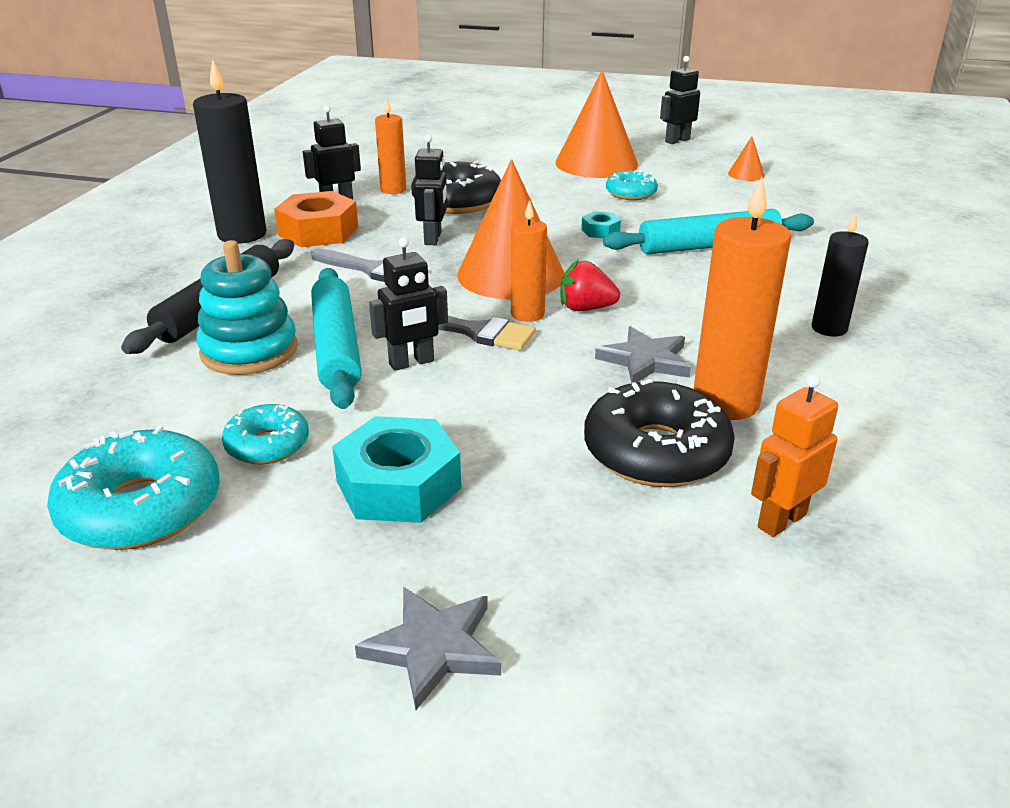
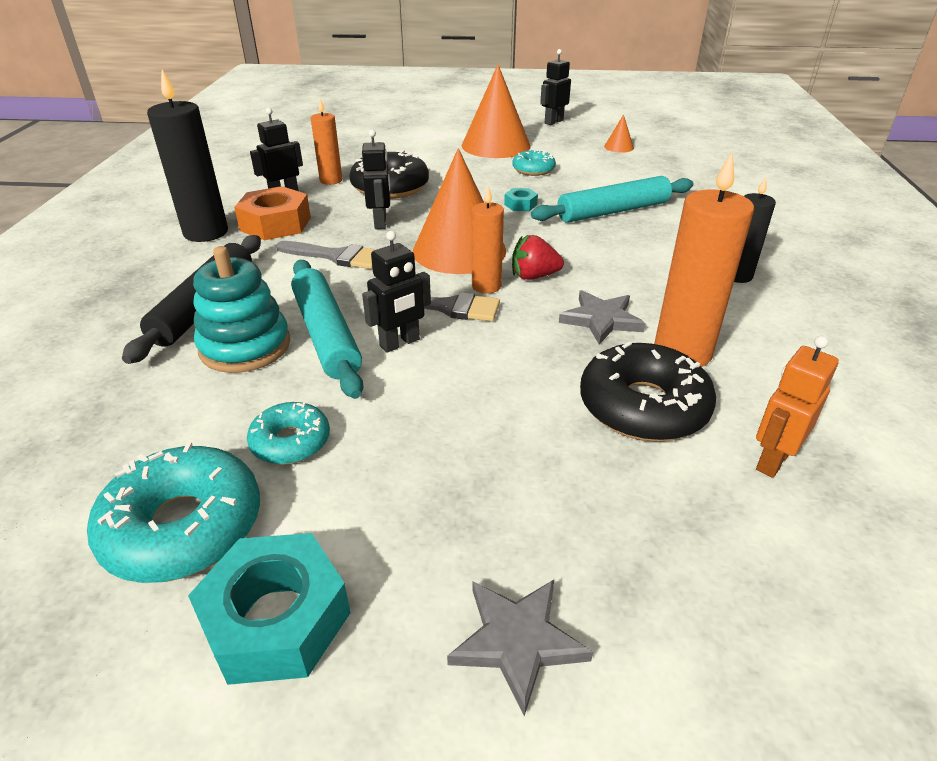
camera: 10 degrees left, 5 degrees up
turquoise nut [332,416,461,523] -> turquoise nut moved to [188,533,350,685]

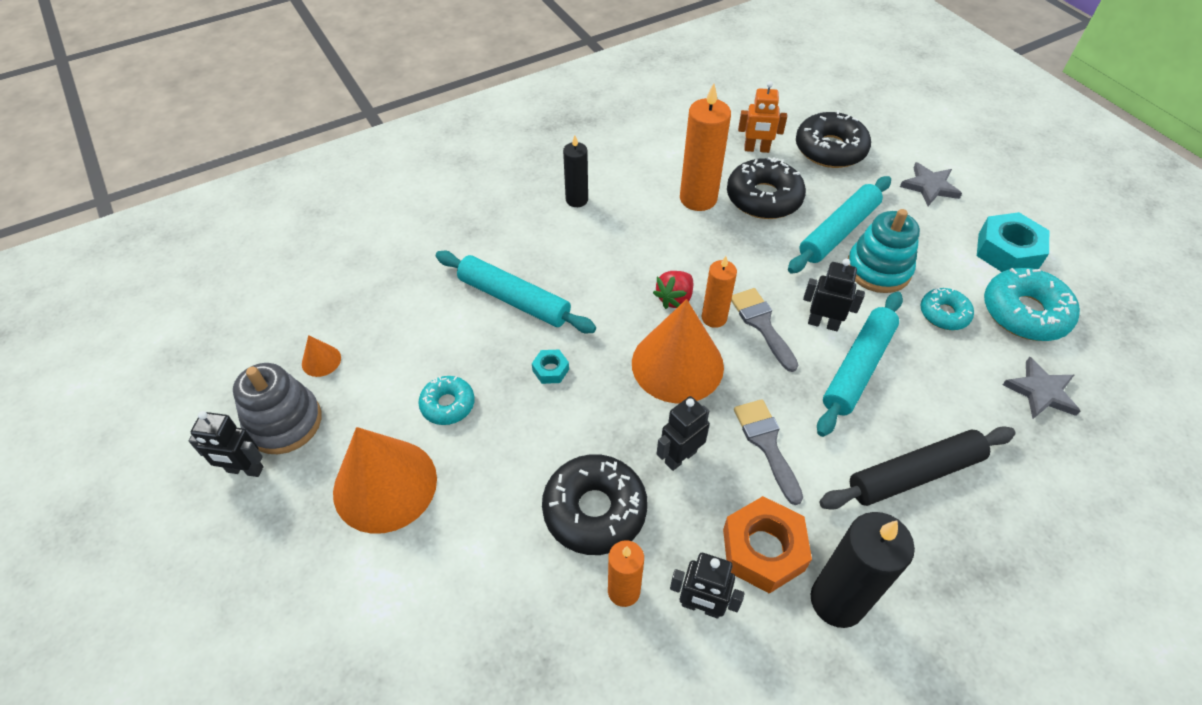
camera: 125 degrees left, 15 degrees up
turquoise stacking toy [193,246,290,373] -> turquoise stacking toy moved to [848,209,920,293]
red strawberry [512,234,564,280] -> red strawberry turned 75 degrees clockwise [653,271,693,309]
grey star [559,290,646,345] -> grey star moved to [1002,357,1080,419]
none -> grey stacking toy [233,363,321,454]
none -> turquoise rolling pin [788,176,891,274]
none -> black donut [796,110,871,168]

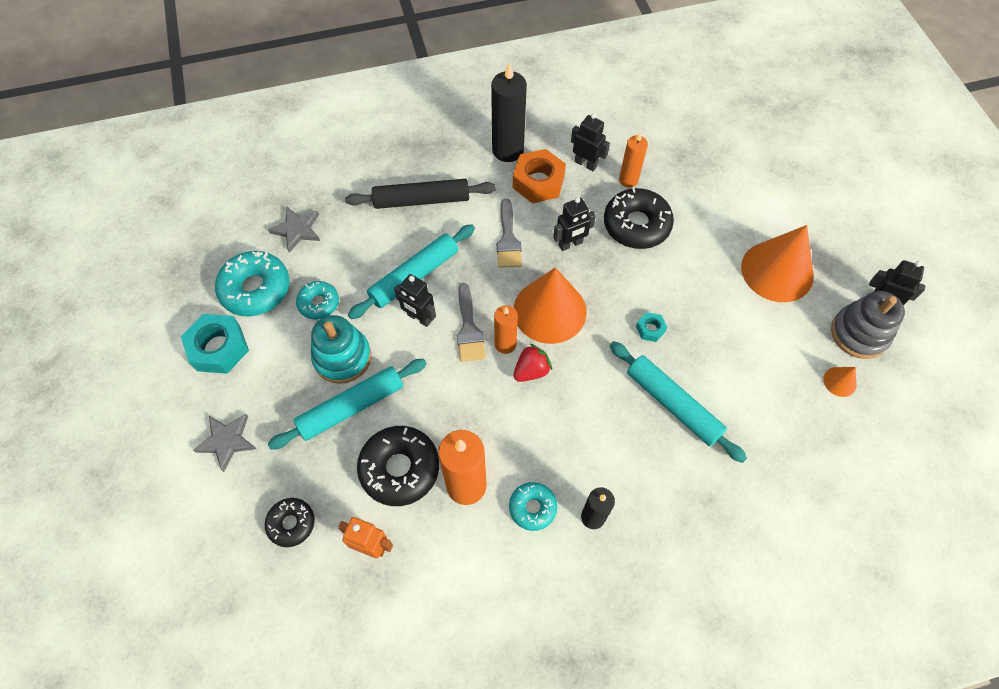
camera: 165 degrees left, 10 degrees up
turquoise donut [418,376,475,425] -> turquoise donut moved to [509,482,557,531]
black donut [796,110,871,168] -> black donut [265,498,315,547], size x0.58

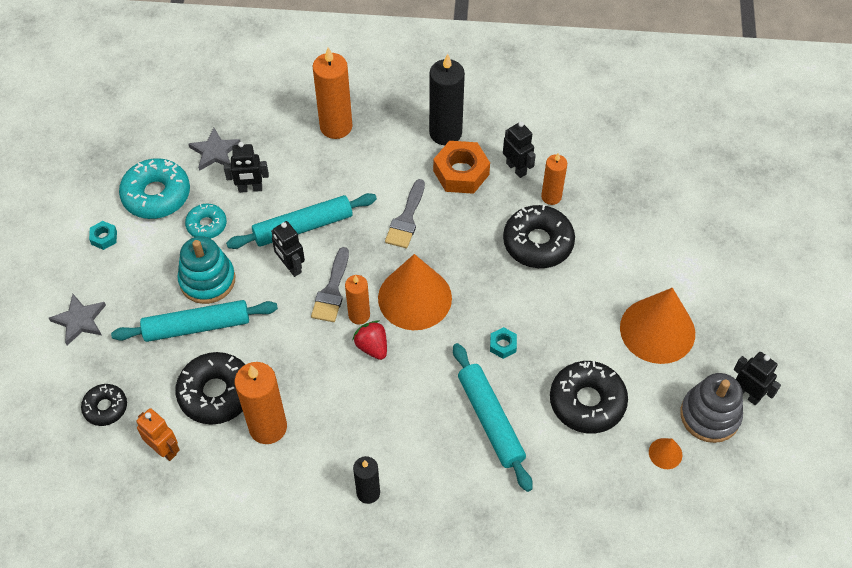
camera: 20 degrees right, 5 degrees down
turquoise nut [181,314,249,374] -> turquoise nut [89,221,117,250], size x0.49
black rolling pin [345,179,496,209] -> none
turquoise donut [509,482,557,531] -> none
red strawberry [513,343,552,382] -> red strawberry turned 105 degrees counterclockwise [353,320,387,360]
black robot [553,197,596,251] -> black robot moved to [224,142,269,193]
none -> orange candle [312,48,352,139]
none -> black donut [550,361,628,433]

